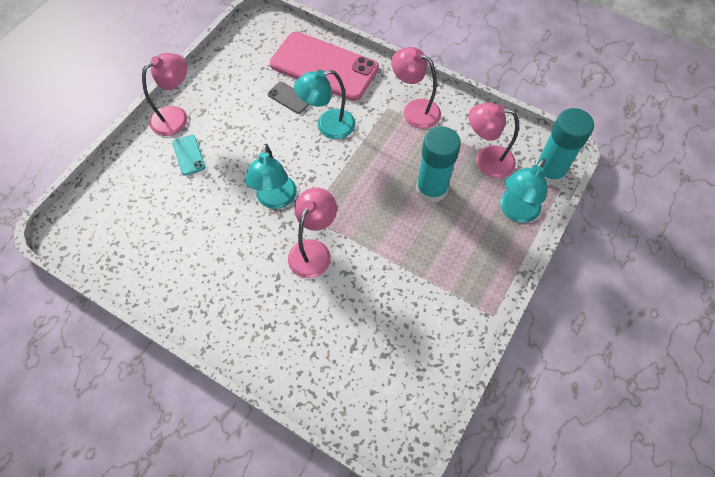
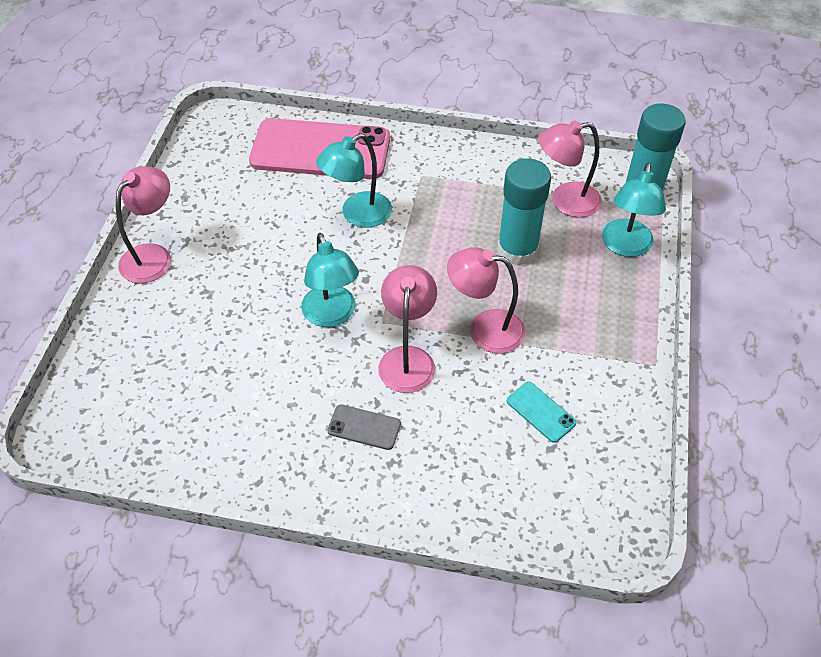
camera: 20 degrees left, 10 degrees down
turquoise phone [172,135,205,176] -> turquoise phone moved to [507,382,576,443]
grey phone [268,81,309,114] -> grey phone moved to [327,404,401,450]
pink lamp [391,47,441,129] -> pink lamp moved to [447,247,525,354]

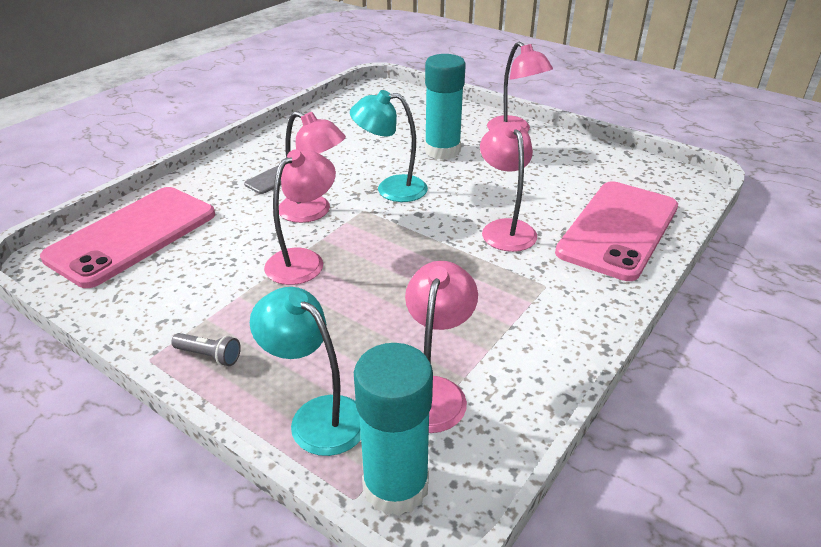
camera: 115 degrees right, 15 degrees down
turquoise lamp [316,133,392,228] -> pink lamp [480,122,537,252]
turquoise glue stick [497,158,551,266] -> turquoise glue stick moved to [425,54,466,160]
turquoise phone [507,382,576,443] -> none
none -> pink phone [40,187,215,288]
none -> grey flashlight [171,333,241,366]

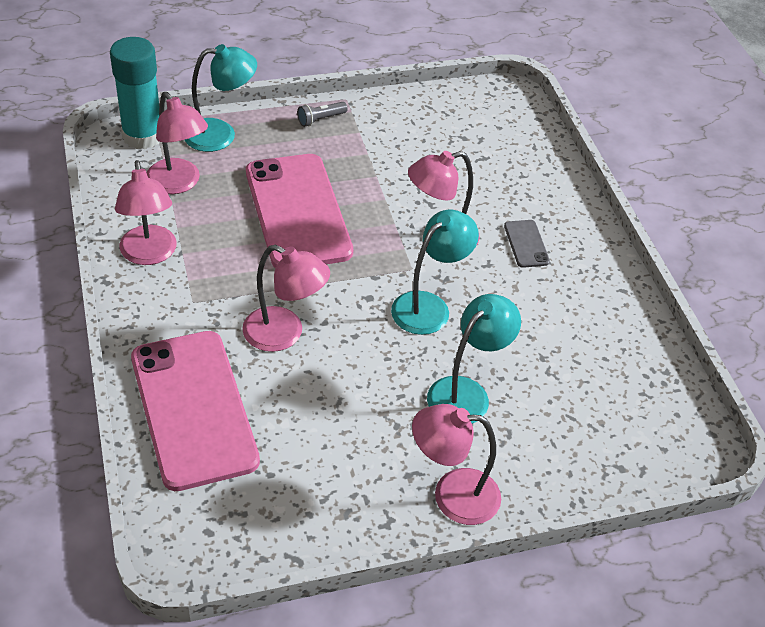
camera: 125 degrees right, 10 degrees up
pink phone [40,187,215,288] -> pink phone moved to [246,154,353,268]
pink lamp [264,149,336,285] -> pink lamp moved to [115,160,176,265]
turquoise glue stick [425,54,466,160] -> turquoise lamp [427,294,521,424]

